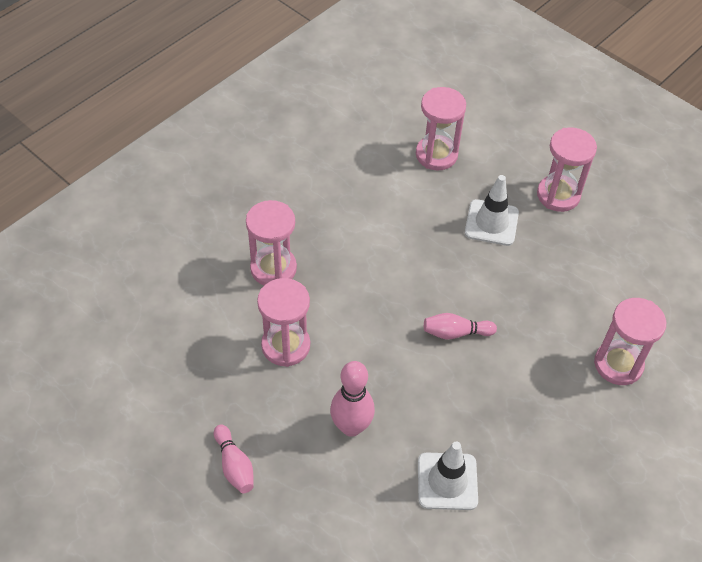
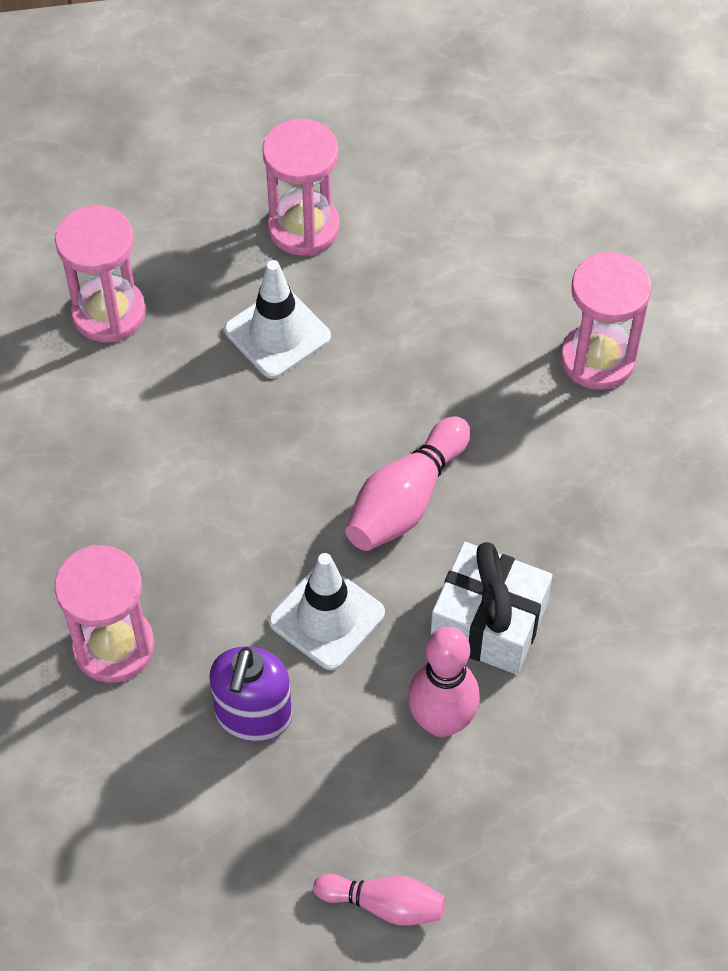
camera: 50 degrees left, 5 degrees up
pink hourglass [257,278,310,367] -> purple soap dispenser [209,646,292,742]
white traffic cone [418,441,478,510] -> white traffic cone moved to [269,553,385,670]
pink bowling pin [424,313,497,339] -> pink bowling pin [345,416,471,551], size x1.54
none -> white gift [431,542,553,675]

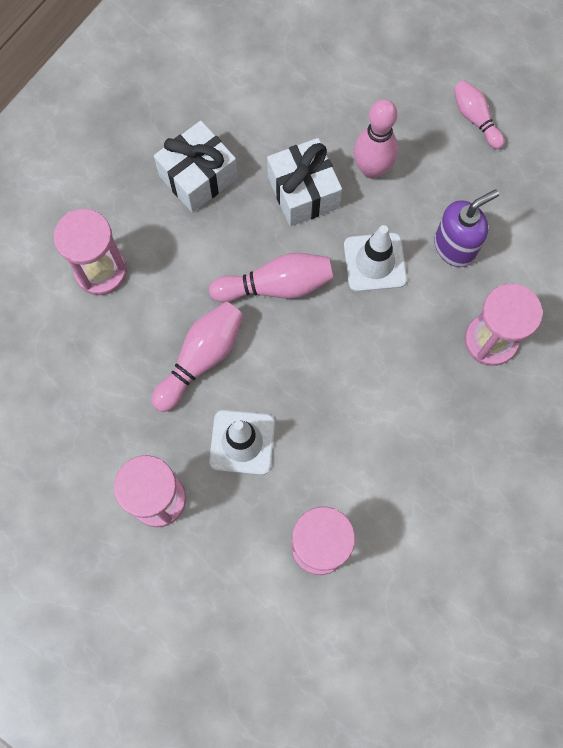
camera: 135 degrees left, 15 degrees up
none -> pink bowling pin [151,301,244,412]
none -> white gift [154,121,238,213]

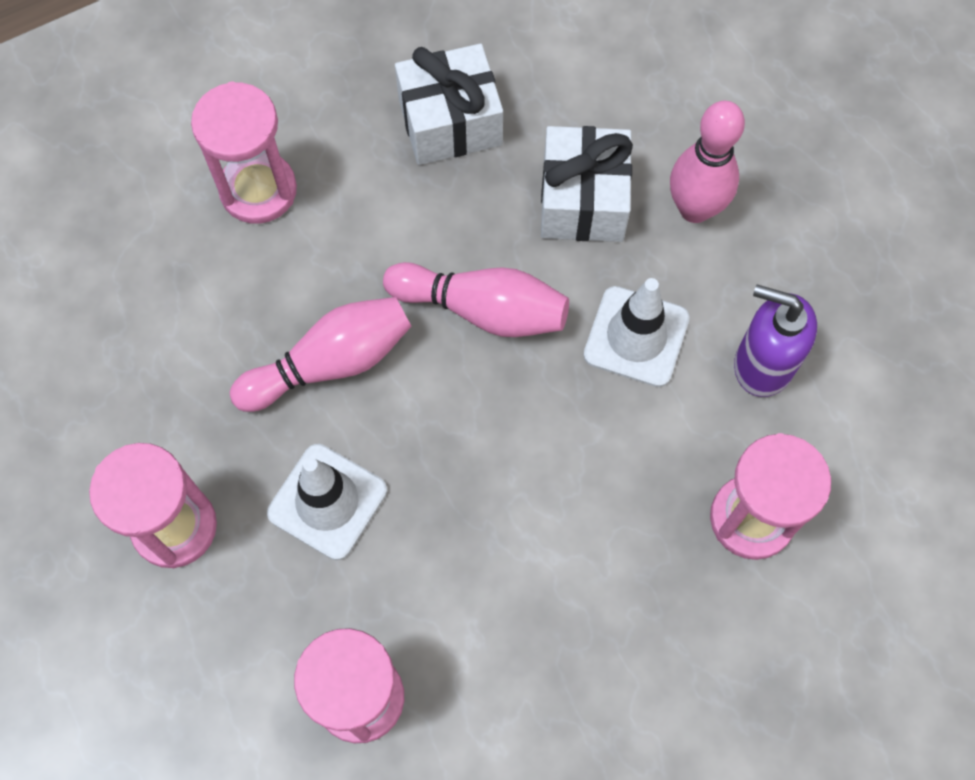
camera: 25 degrees right, 5 degrees down
purple soap dispenser [434,189,499,267] -> purple soap dispenser turned 150 degrees counterclockwise [734,284,817,397]
pink bowling pin [454,80,505,149] -> none

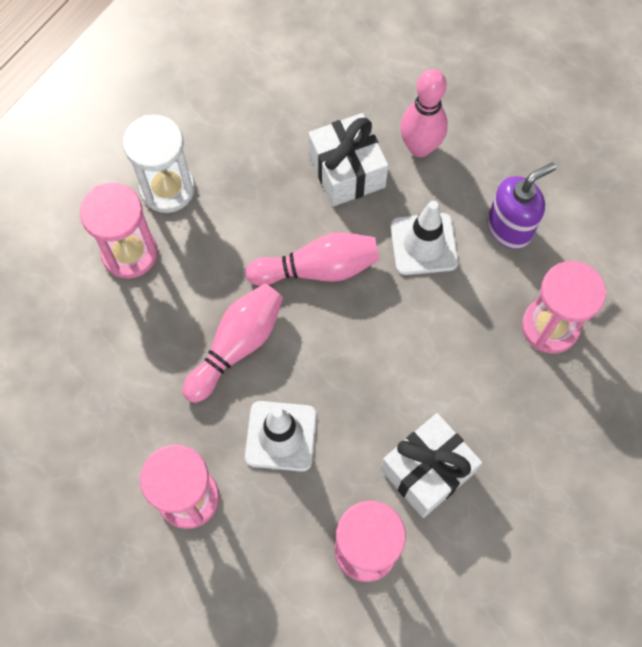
camera: 25 degrees left, 0 degrees up
white gift [395,44,503,165] -> white gift moved to [381,413,482,518]
purple soap dispenser [734,284,817,397] -> purple soap dispenser turned 150 degrees clockwise [487,163,556,249]
none -> white hourglass [123,115,195,213]

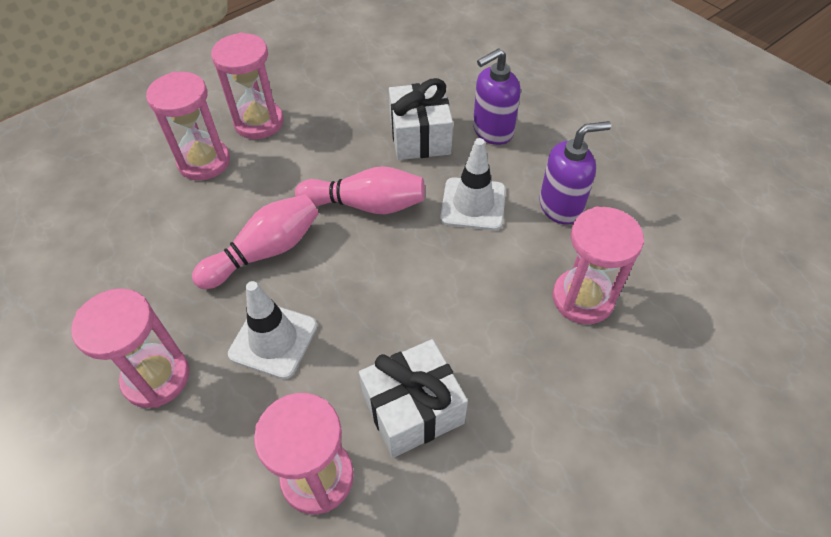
camera: 15 degrees right, 15 degrees down
white hourglass [123,115,195,213] -> pink hourglass [211,32,284,139]
pink bowling pin [400,69,448,157] -> purple soap dispenser [473,48,520,145]

